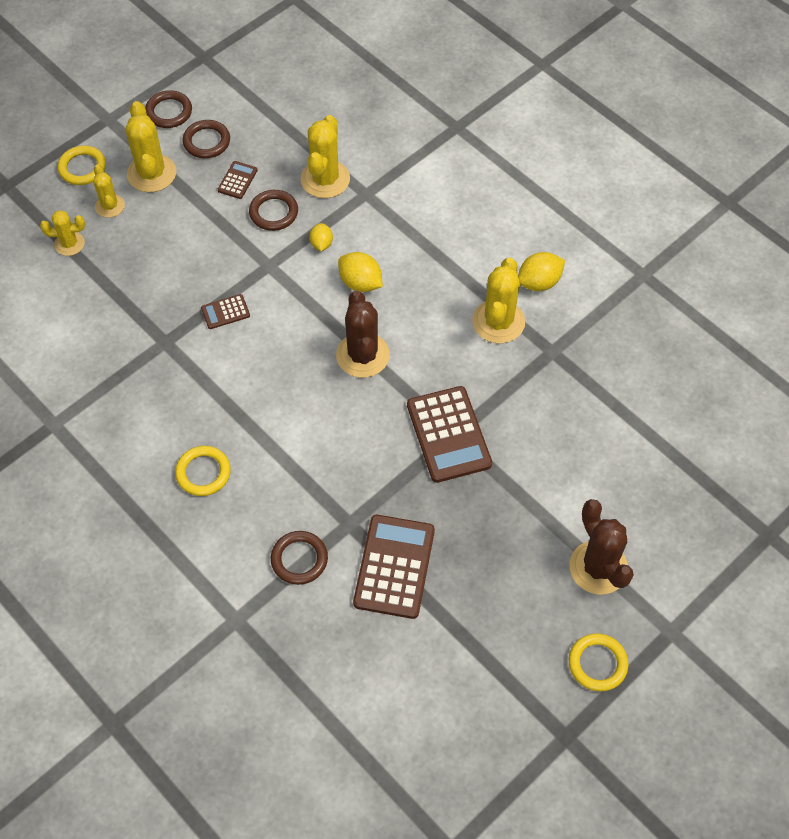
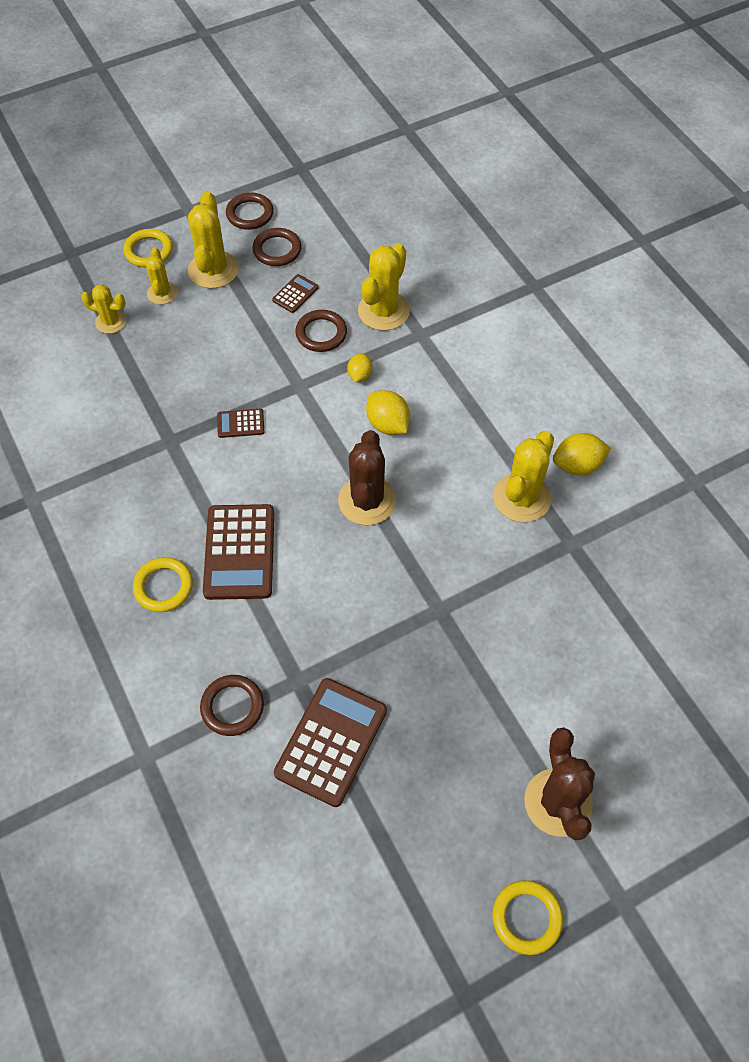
camera: 15 degrees right, 0 degrees up
brown calculator [407,386,492,483] -> brown calculator moved to [203,504,274,600]

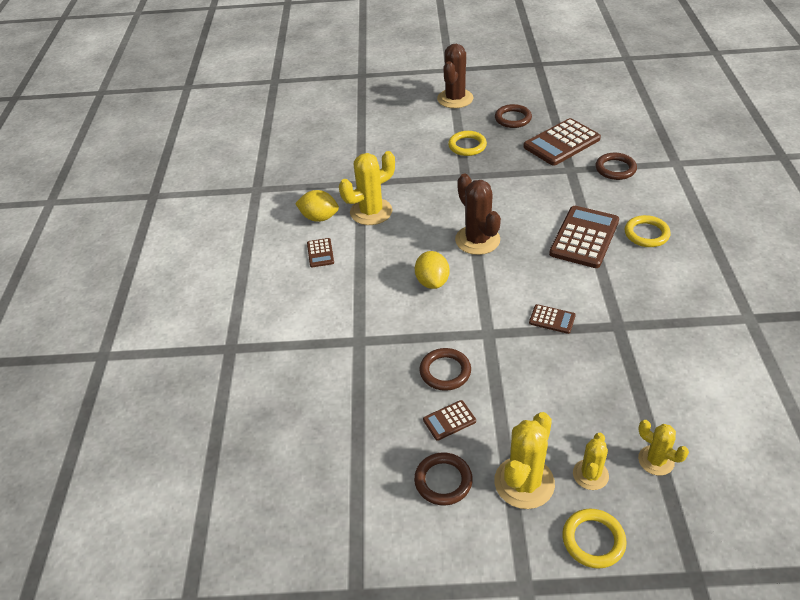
camera: 150 degrees left, 15 degrees down
brown ring [226,192,274,230] -> brown ring moved to [495,104,532,128]
brown cactus [338,430,396,525] -> brown cactus turned 60 degrees counterclockwise [455,174,501,255]
yellow lemon [347,353,372,383] -> none
yellow cactus [358,243,410,331] -> none
yellow ring [492,880,563,955] -> yellow ring moved to [448,131,487,156]
none -> brown calculator [307,238,334,268]

